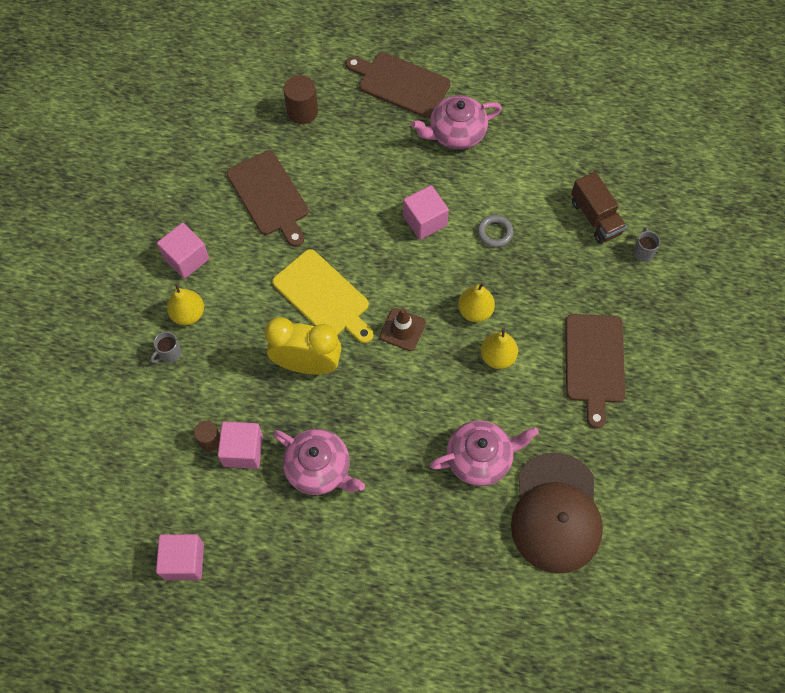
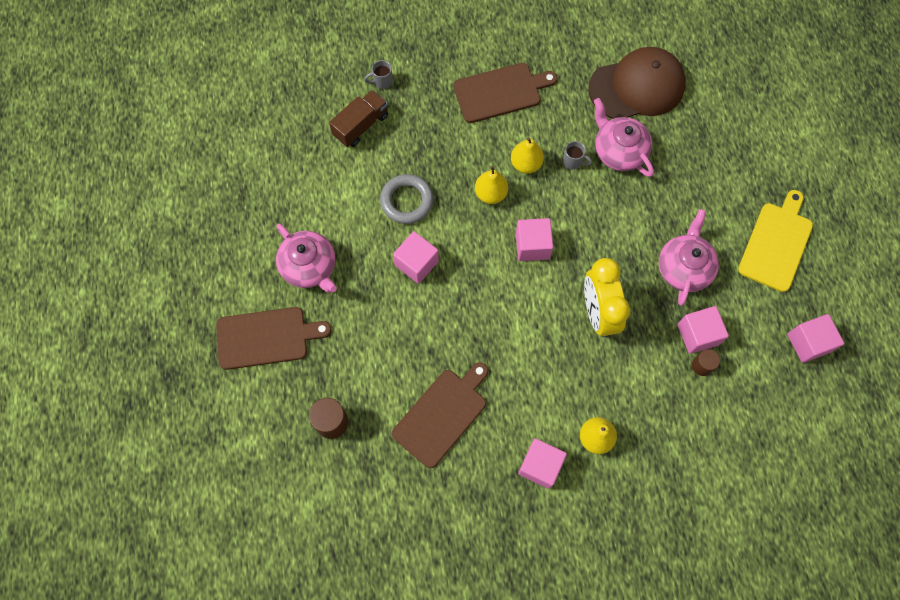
camera: 110 degrees left, 5 degrees up
grey mug [150,332,181,363] -> grey mug moved to [563,141,592,170]
yellow cutting board [273,249,373,343] -> yellow cutting board moved to [738,190,813,292]
brown cutting board [346,52,451,118] -> brown cutting board turned 105 degrees counterclockwise [216,307,331,370]
brown traffic cone [380,308,426,351] -> pink cube [516,218,553,261]
grey ring [477,215,513,247] -> grey ring [380,174,433,224], size x1.56

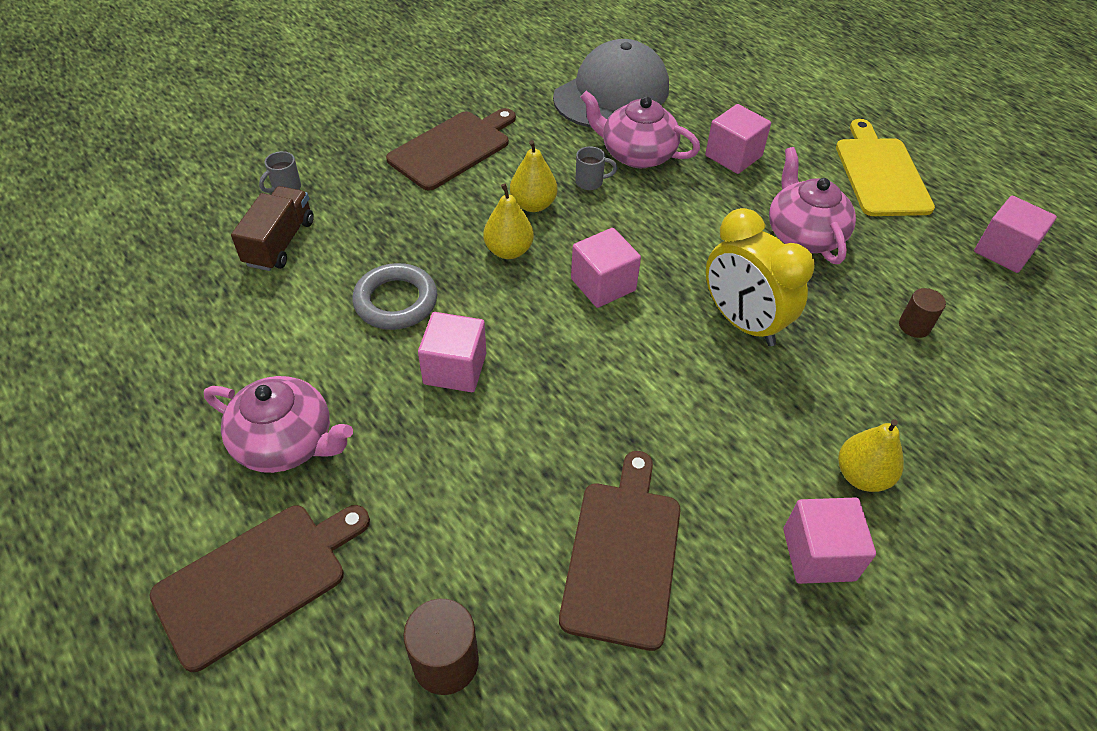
camera: 30 degrees left, 20 degrees down
brown cap [589,47,686,119] -> grey cap [553,39,669,128]
pink cube [678,306,729,354] -> pink cube moved to [705,104,771,174]

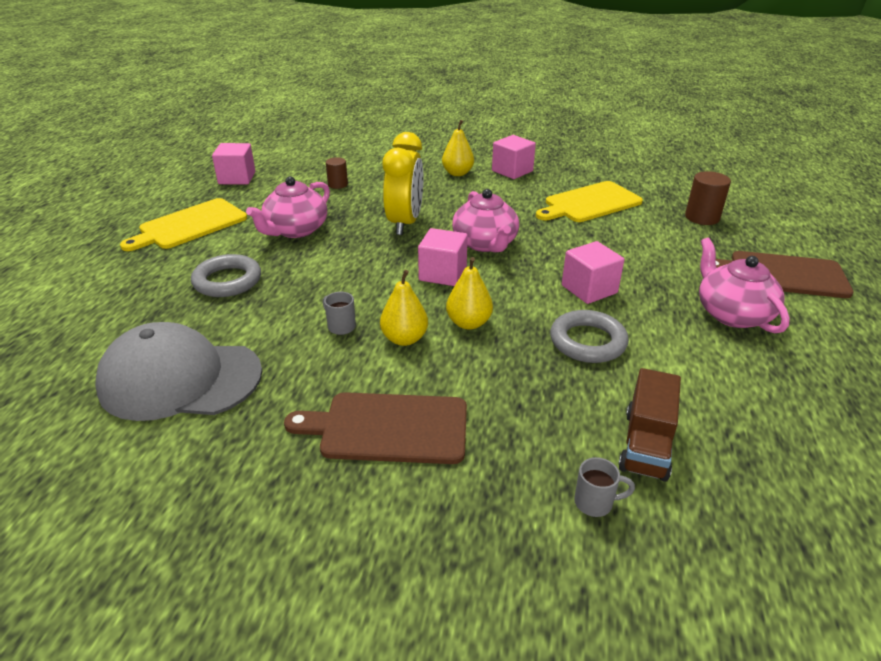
camera: 130 degrees left, 15 degrees down
brown truck [231,186,314,271] -> brown truck turned 45 degrees counterclockwise [618,368,681,482]
brown cutting board [559,451,681,651] -> yellow cutting board [536,181,643,222]
pink teapot [581,91,700,168] -> pink teapot moved to [452,189,519,252]
pink cube [705,104,771,174] -> grey ring [191,254,261,297]

